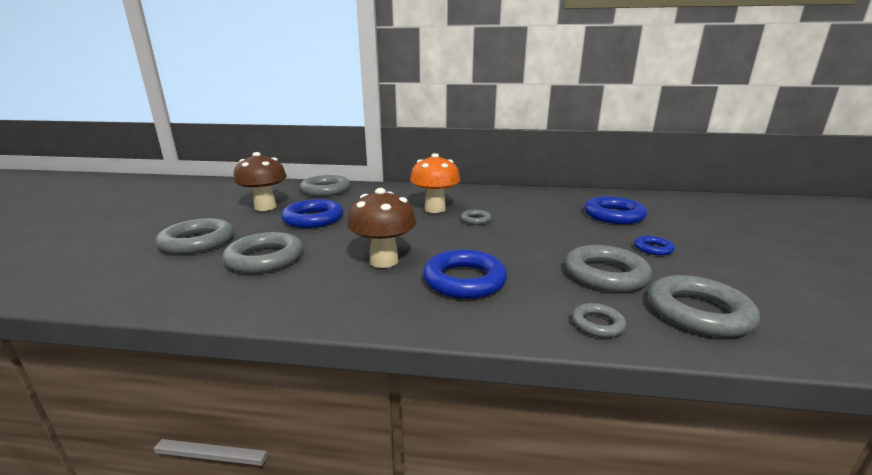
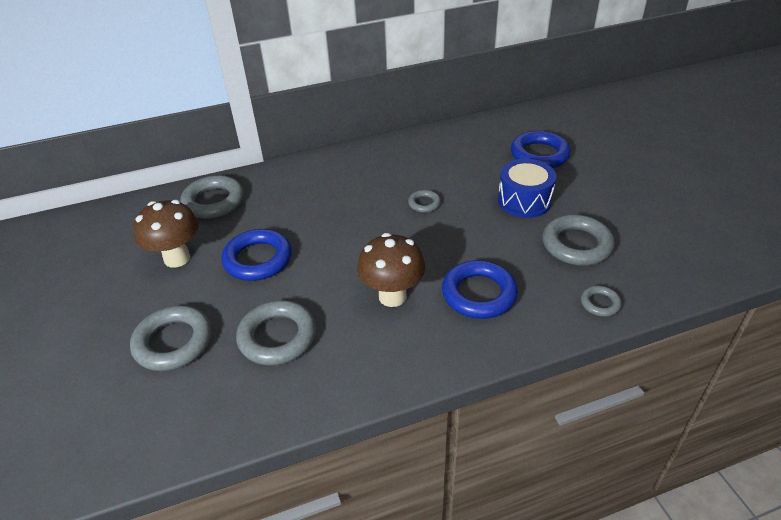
camera: 25 degrees left, 20 degrees up
orange mushroom [410,153,460,213] -> none
blue ring [634,236,675,255] -> none
grey ring [648,275,760,337] -> none
none -> blue drum [498,159,556,218]

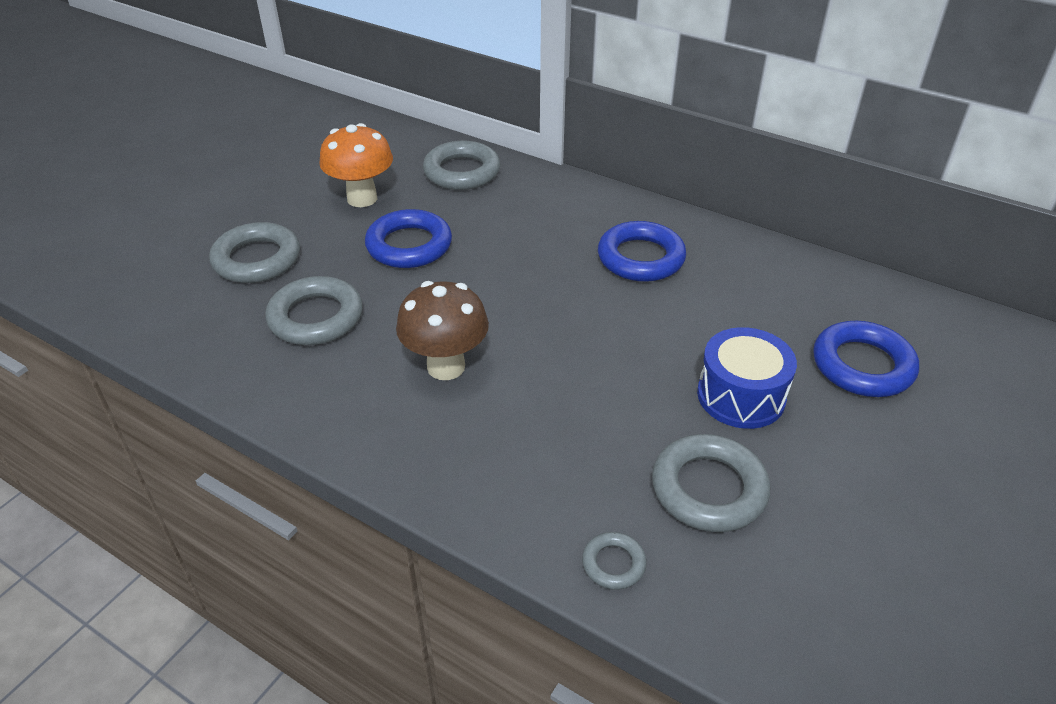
camera: 50 degrees right, 0 degrees up
brown mushroom [133,200,199,268] -> orange mushroom [319,123,393,207]
grey ring [408,190,441,213] -> none
blue ring [442,260,518,319] -> blue ring moved to [598,221,686,282]

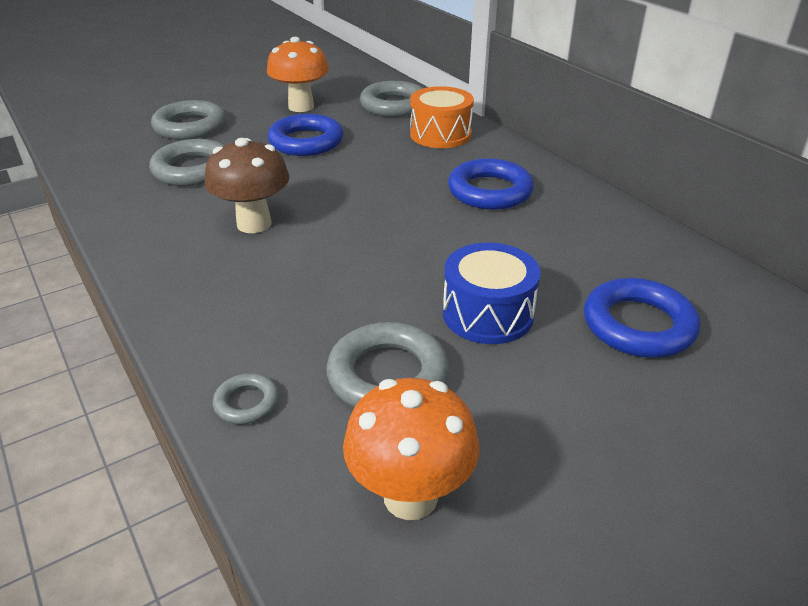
camera: 25 degrees right, 5 degrees down
none -> orange mushroom [343,378,479,520]
none -> orange drum [410,86,474,148]

